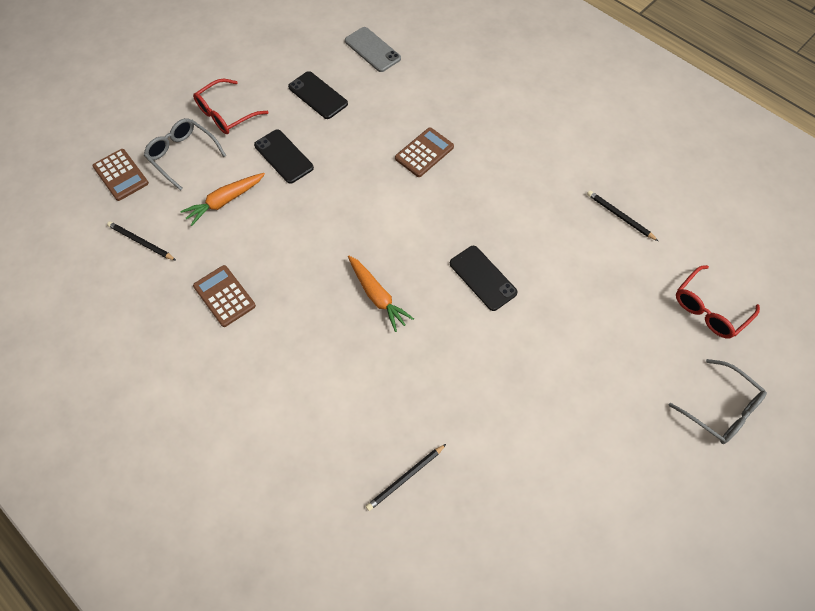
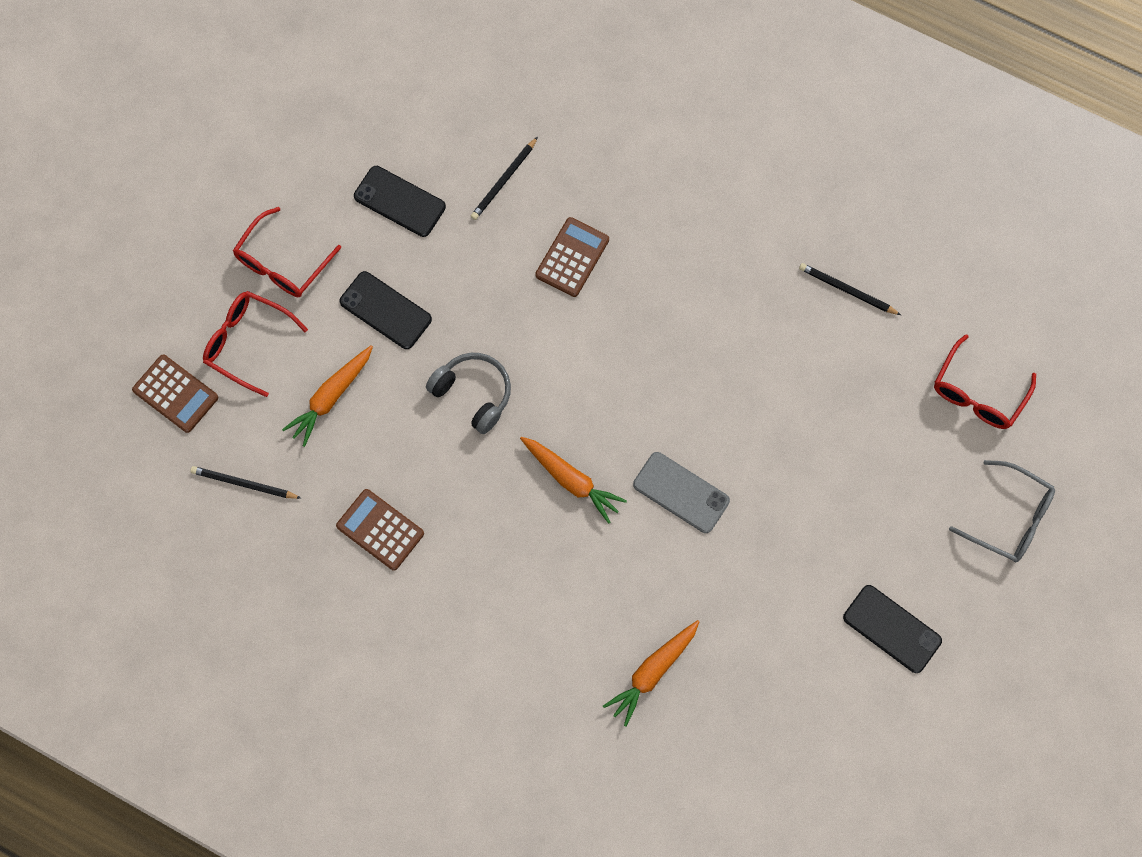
camera: 15 degrees left, 10 degrees up
grey glasses [144,118,226,191] -> red glasses [203,291,308,397]
grey phone [345,27,401,72] -> grey phone moved to [633,452,730,533]
black pencil [366,444,446,511] -> black pencil moved to [471,137,538,220]
black phone [450,246,518,311] -> black phone moved to [843,585,942,673]
none -> grey headphones [426,353,511,434]
none -> orange carrot [603,620,699,726]

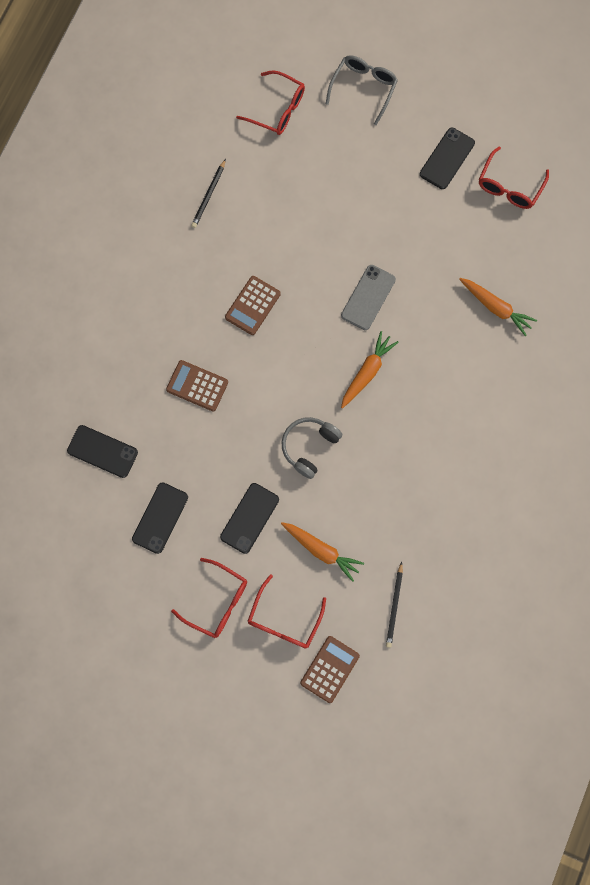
camera: 95 degrees left, 5 degrees up
brown calculator [336,489,424,571] -> brown calculator moved to [225,276,281,335]
black pencil [471,137,538,220] -> none
none -> black phone [67,425,138,478]
none -> red glasses [479,147,549,209]

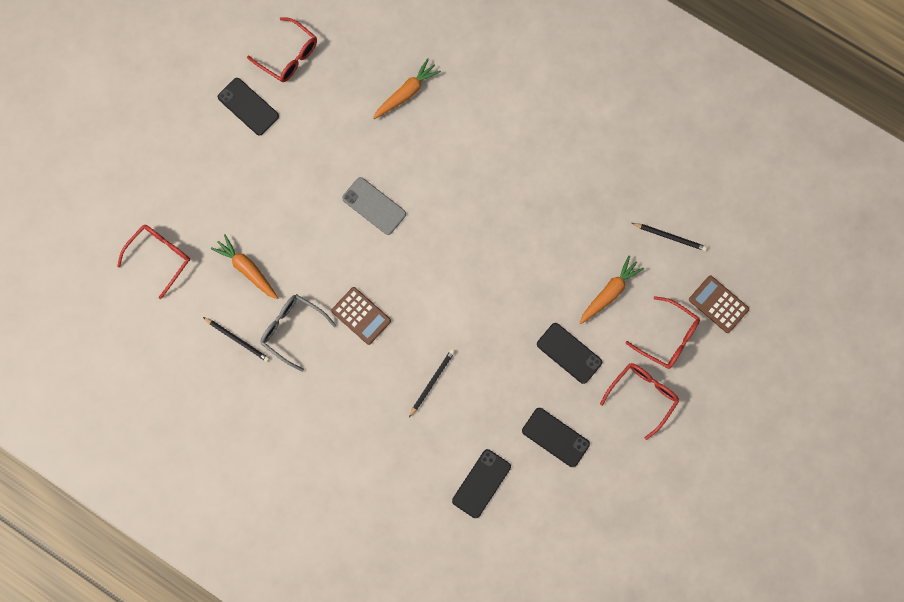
camera: 80 degrees left, 0 degrees up
brown calculator [166,360,228,411] -> black pencil [409,349,455,417]
grey headphones [282,417,342,479] -> none
grey glasses [326,55,398,125] -> grey glasses moved to [260,294,336,372]
orange carrot [341,331,398,409] -> orange carrot moved to [211,234,278,299]

